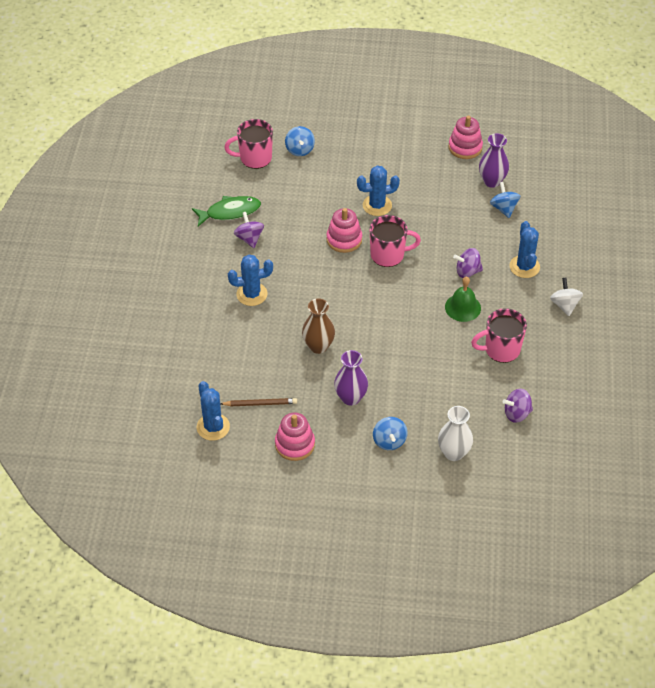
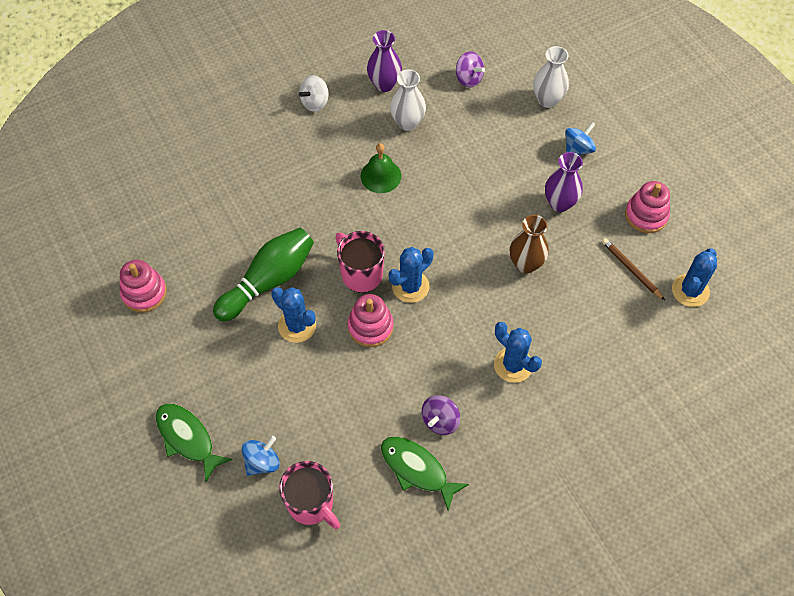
camera: 125 degrees left, 10 degrees up
purple spinning top [453,248,483,278] -> none
pink mug [471,308,527,363] -> white vase [390,70,426,131]
purple vase [479,133,509,188] -> purple vase moved to [367,30,402,92]
blue spinning top [490,182,520,218] -> none
blue cactus [509,221,540,278] -> blue cactus moved to [389,247,434,303]
none -> green fish [156,404,233,482]
none -> green bowling pin [213,228,314,322]

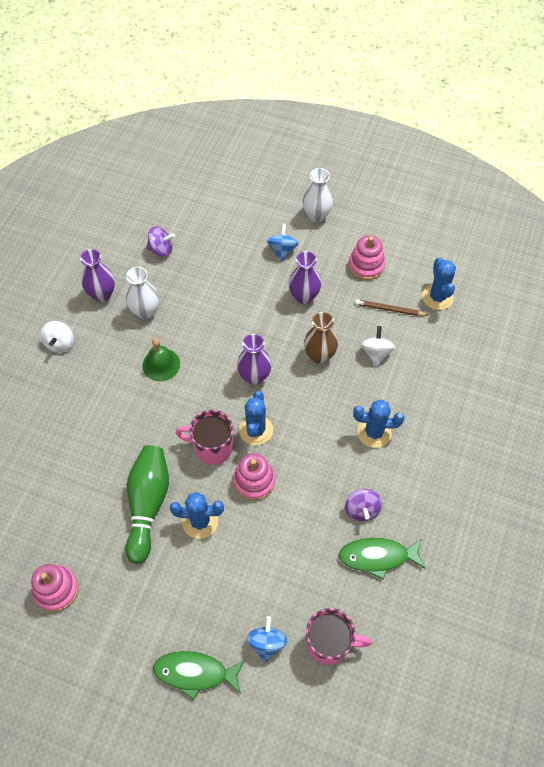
camera: 40 degrees left, 0 degrees up
white vase [533,46,569,108] -> white vase moved to [303,168,333,222]
none -> purple vase [237,334,272,385]
none -> white spinning top [361,326,395,366]

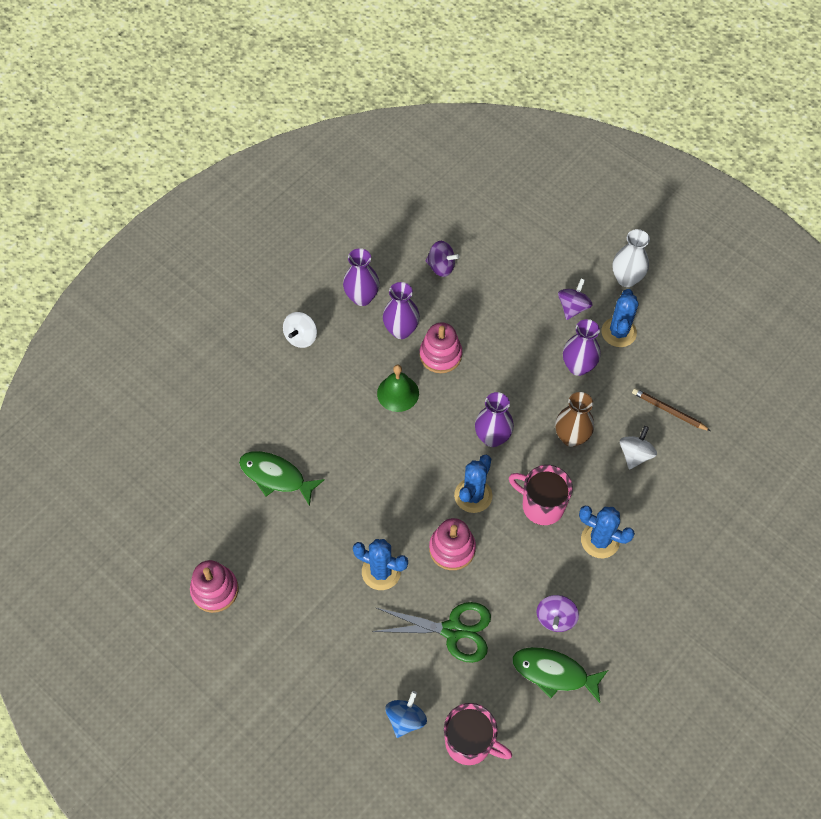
camera: 20 degrees right, 0 degrees up
green bowling pin [125,445,169,564] -> none
white vase [126,267,159,319] -> purple vase [383,282,420,339]
green fish [153,651,245,700] -> green fish moved to [239,451,325,506]
pink mug [176,410,233,465] -> pink mug moved to [509,465,573,525]
blue spinning top [267,224,298,262] -> purple spinning top [558,279,592,320]
pink stacking toy [348,235,385,280] -> pink stacking toy moved to [419,323,462,373]
blue cactus [422,257,456,310] -> blue cactus moved to [601,289,638,347]
none -> green scissors [372,602,491,663]

